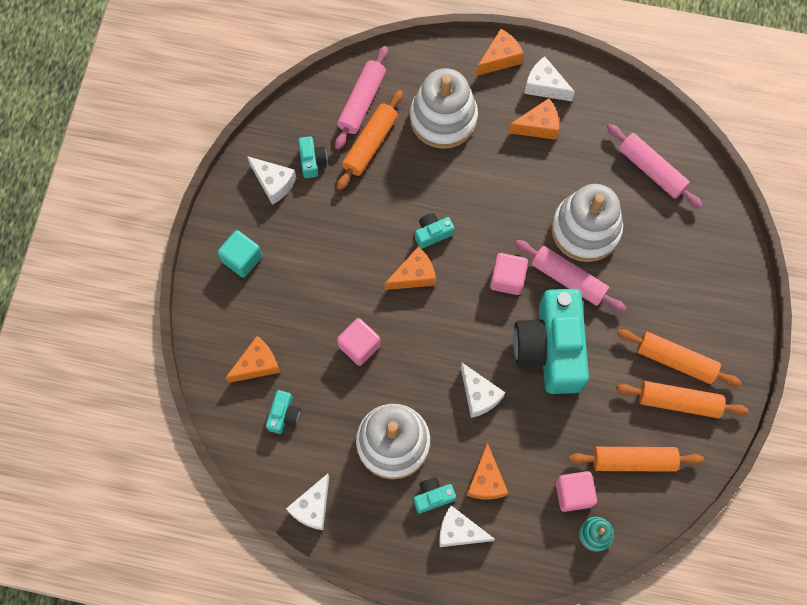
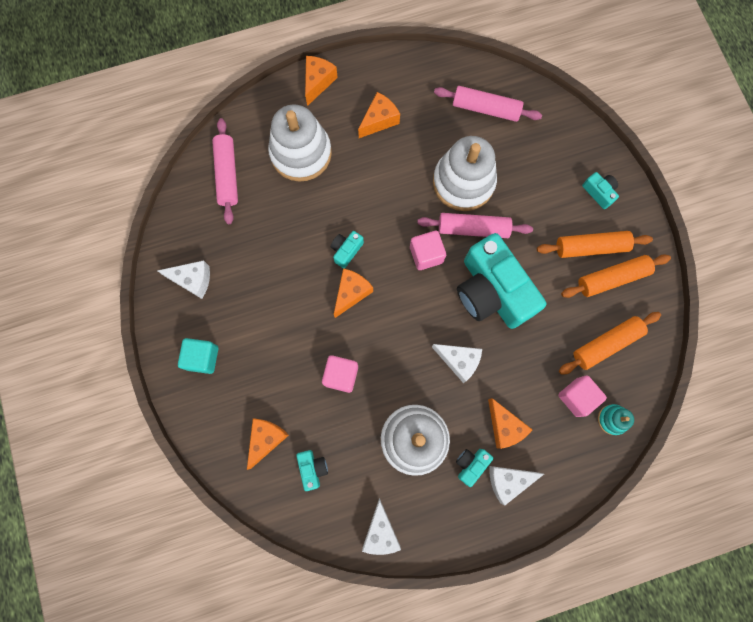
camera: 30 degrees left, 5 degrees up
turquoise camera [298,136,327,178] -> turquoise camera moved to [582,172,619,209]
orange rolling pin [337,90,403,190] -> none
white cheese [524,56,575,101] -> none

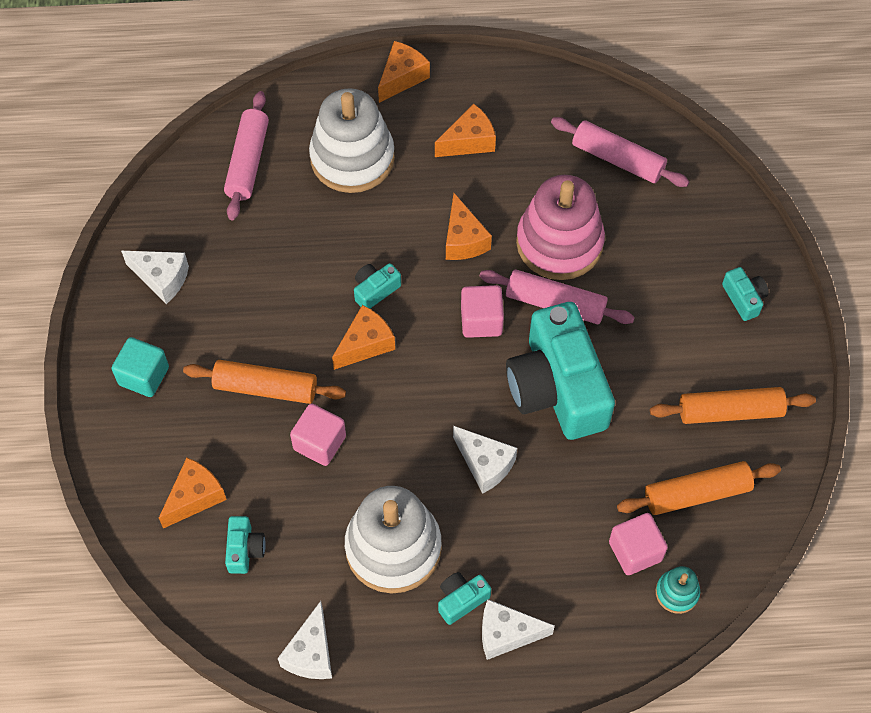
camera: 15 degrees right, 15 degrees down
white stacking toy [433,136,497,211] -> pink stacking toy [516,175,605,280]
orange cheese [488,398,532,449] -> orange cheese moved to [446,193,492,260]
orange rolling pin [537,231,653,258] -> orange rolling pin moved to [183,360,346,404]

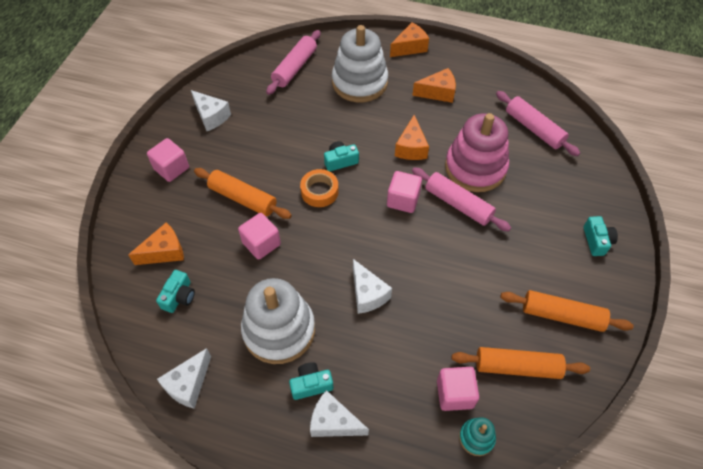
camera: 20 degrees right, 5 degrees down
turquoise cube [111,337,169,397] -> pink cube [147,138,189,182]
orange cheese [332,305,395,370] -> orange tape [300,169,339,207]
turquoise camera [506,302,615,440] -> none

